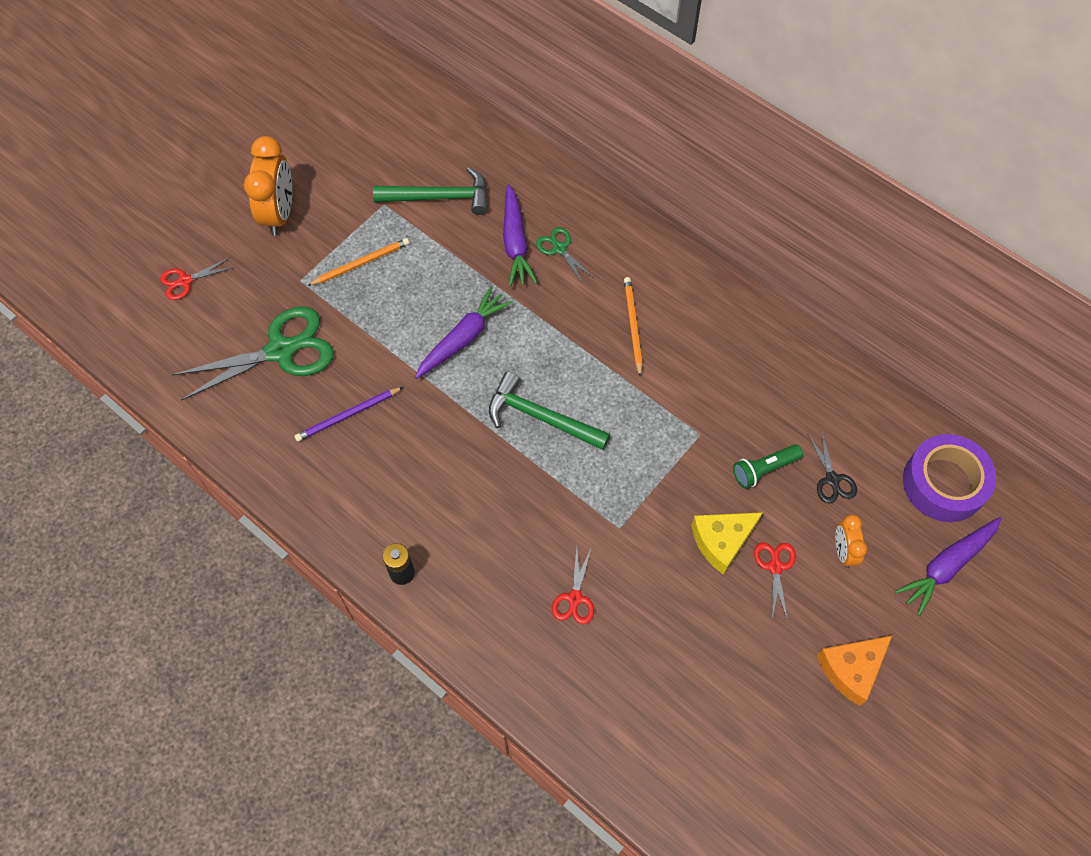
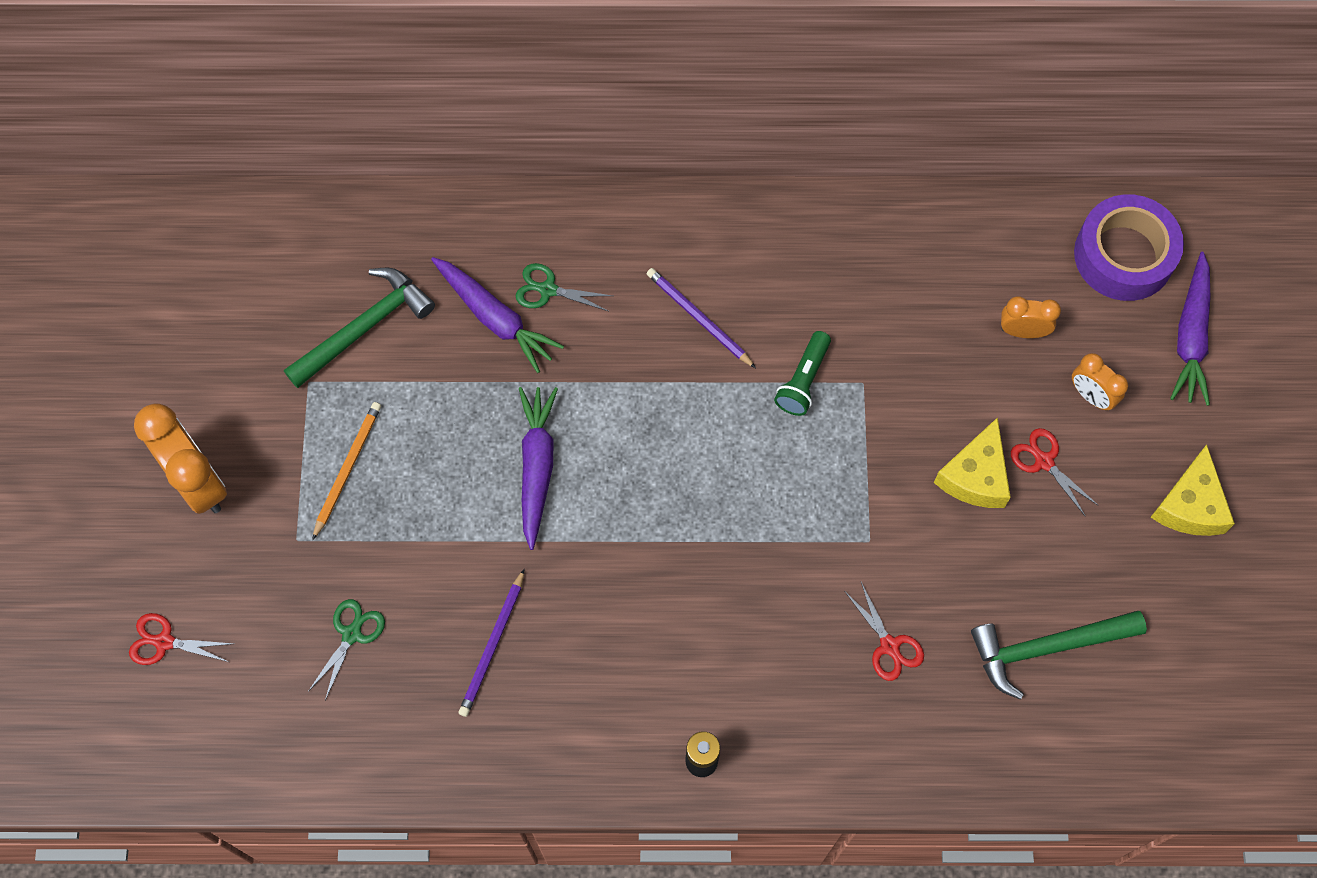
camera: 40 degrees left, 5 degrees up
red scissors [160,258,234,300] -> red scissors turned 75 degrees clockwise [129,613,233,665]
green scissors [172,306,334,401] -> green scissors [308,599,385,700], size x0.48
green hammer [489,371,610,450] -> green hammer moved to [971,611,1147,700]
orange pencil [624,277,643,377] -> purple pencil [647,268,756,368]
green flashlight [733,444,803,489] -> green flashlight moved to [774,331,831,416]
black scissors [808,430,857,504] -> orange clock [1001,296,1061,338]
orange cheese [817,636,892,706] -> yellow cheese [1150,445,1235,536]

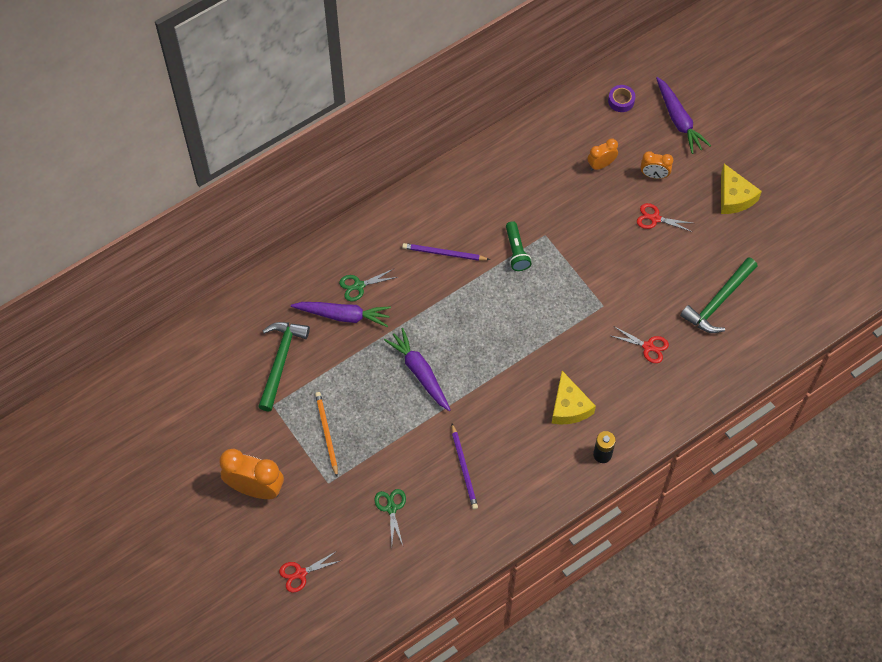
camera: 35 degrees left, 5 degrees down
yellow cheese [934,417,1011,508] -> yellow cheese moved to [551,371,596,425]
purple tape [1074,194,1184,301] -> purple tape [608,85,635,112], size x0.46

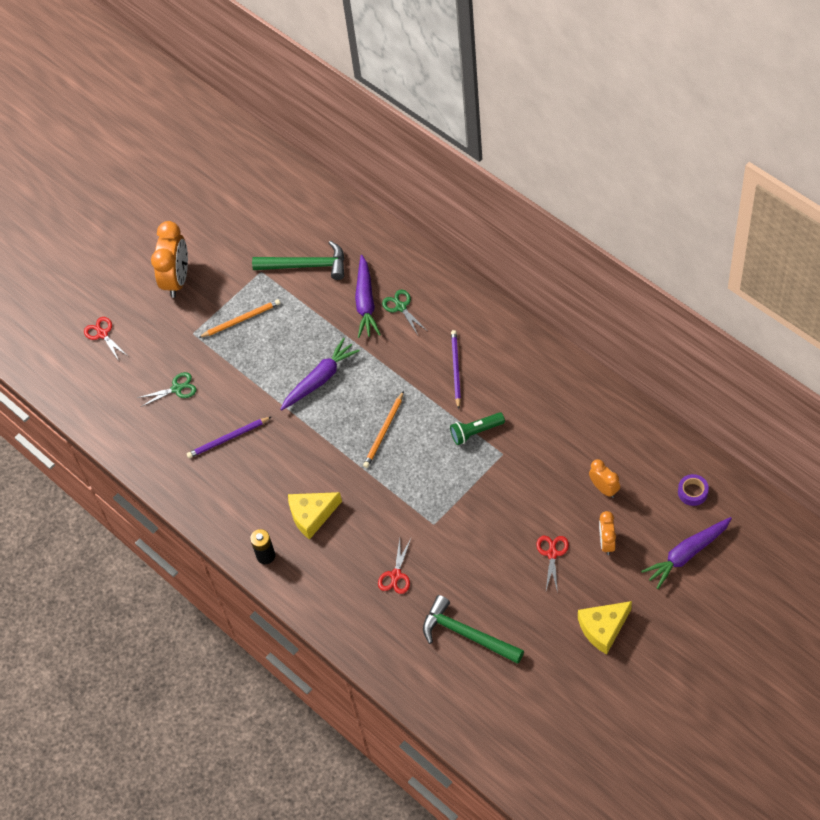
camera: 85 degrees right, 5 degrees down
none -> orange pencil [363,391,404,468]

